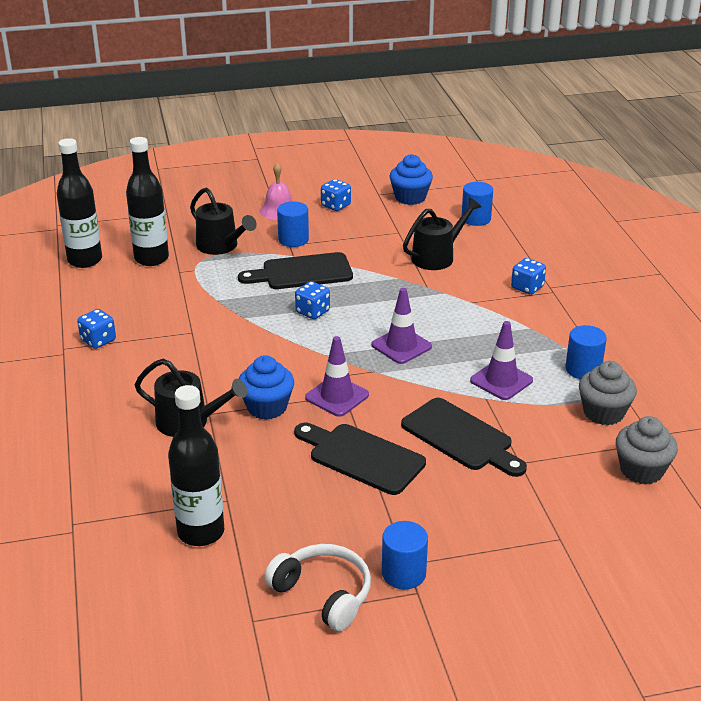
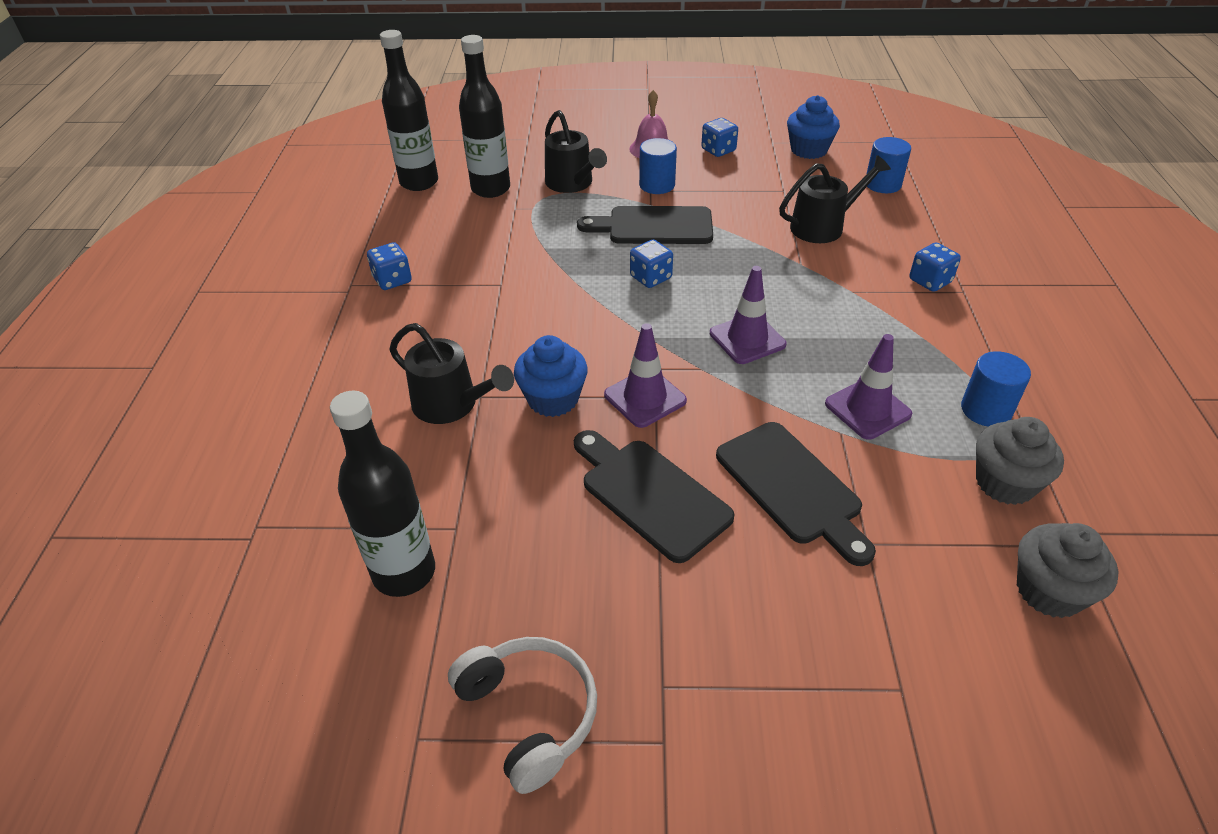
camera: 15 degrees right, 10 degrees up
blue cylinder [382,521,428,589] -> none

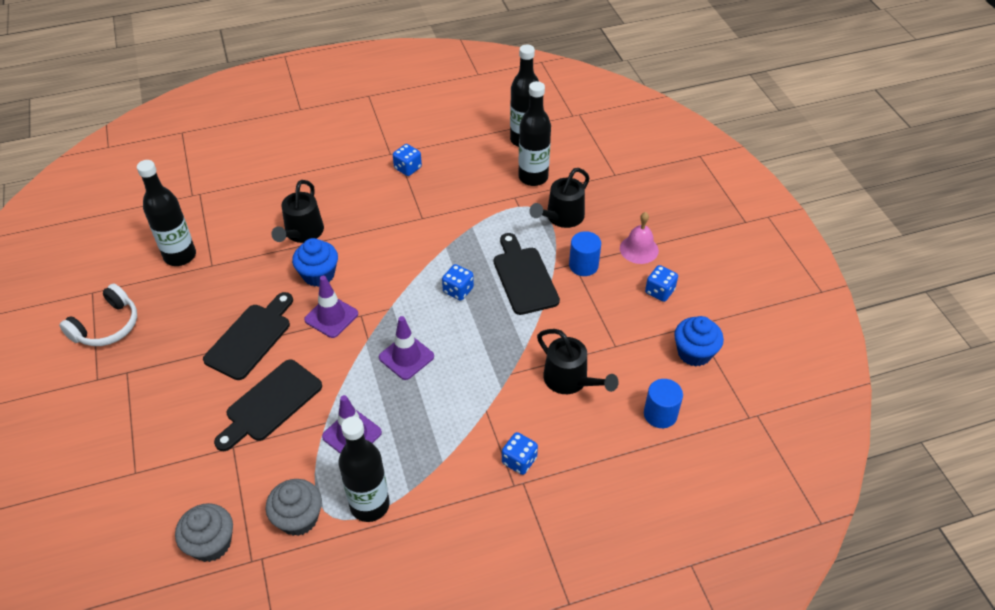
camera: 70 degrees right, 5 degrees up
blue cylinder [961,351,1031,427] -> black bottle [339,416,390,522]

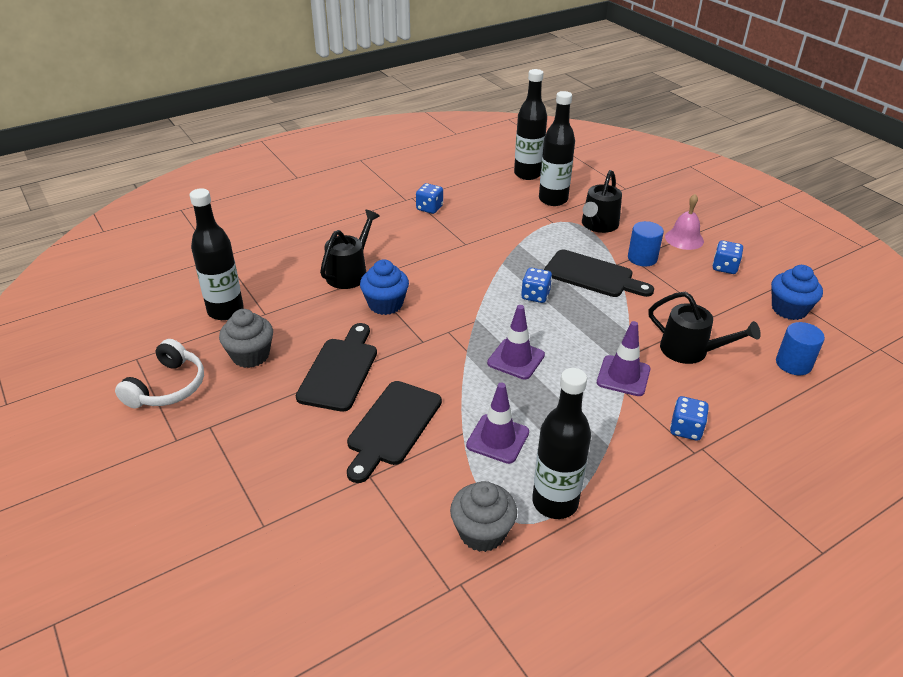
camera: 15 degrees left, 10 degrees down
grey cupcake [175,503,233,562] -> grey cupcake moved to [219,309,273,368]
black watering can [271,180,324,243] -> black watering can turned 150 degrees counterclockwise [320,210,380,289]
purple traffic cone [304,276,358,338] -> purple traffic cone moved to [597,321,650,396]
black cutting board [494,233,560,315] -> black cutting board turned 150 degrees clockwise [544,250,654,297]

